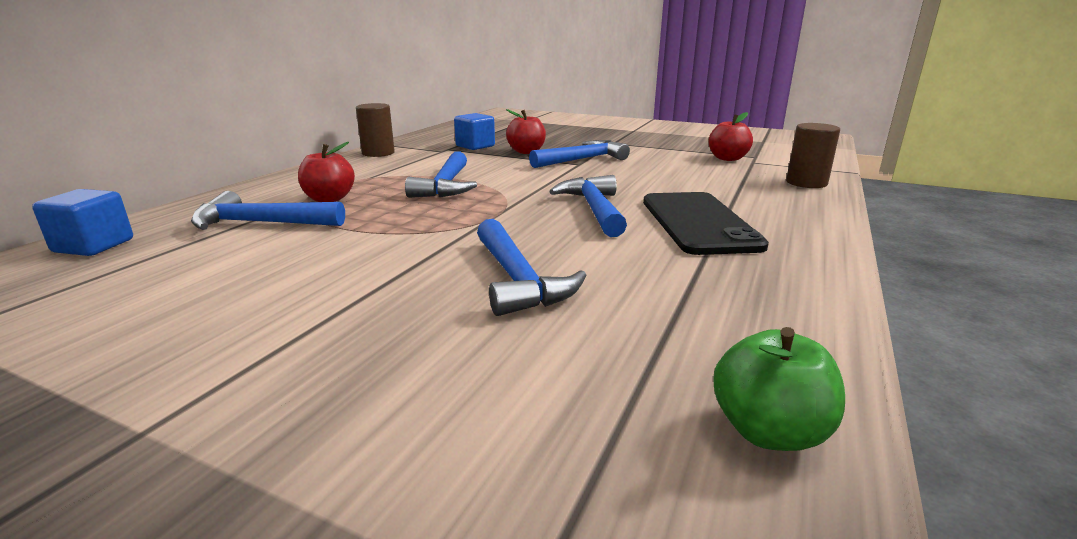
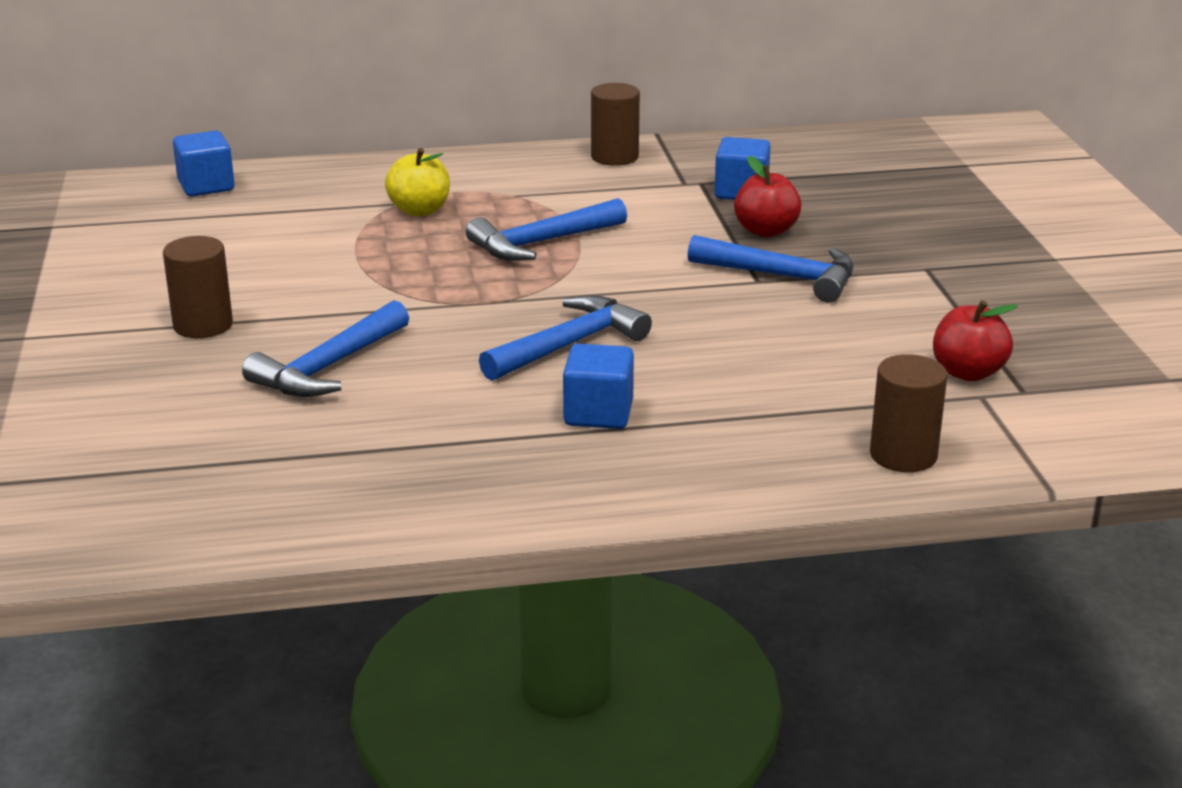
camera: 55 degrees right, 5 degrees up
blue hammer [191,191,345,230] -> none
red apple [298,142,355,202] -> yellow apple [385,148,450,216]
black phone [643,192,769,255] -> blue cube [563,344,634,429]
green apple [713,327,845,451] -> none
none -> brown cylinder [163,236,233,338]

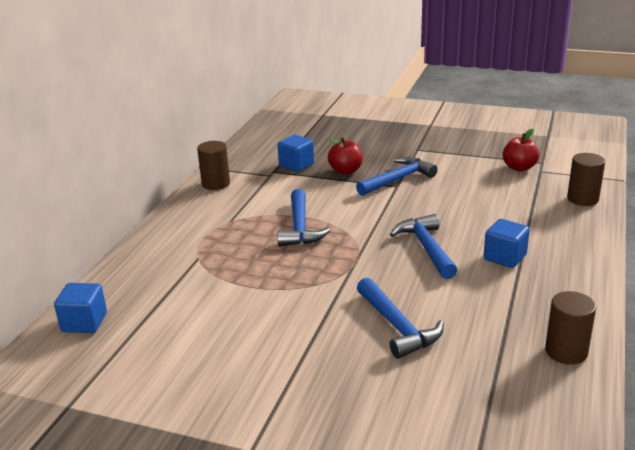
camera: 60 degrees left, 0 degrees up
brown cylinder [163,236,233,338] -> brown cylinder moved to [545,291,596,365]
yellow apple [385,148,450,216] -> none

